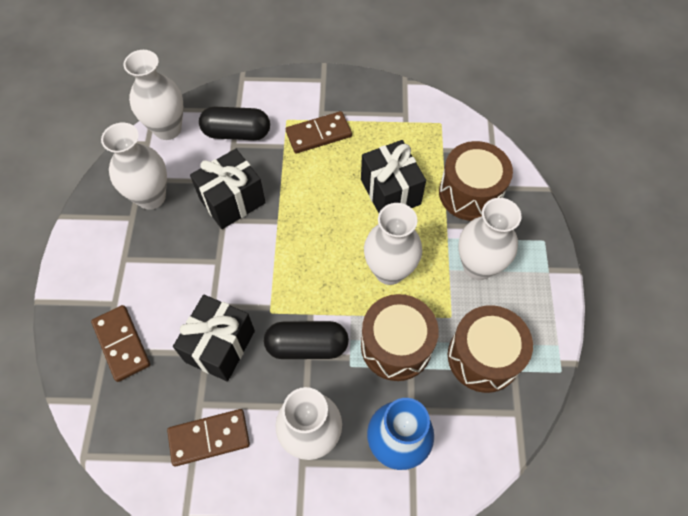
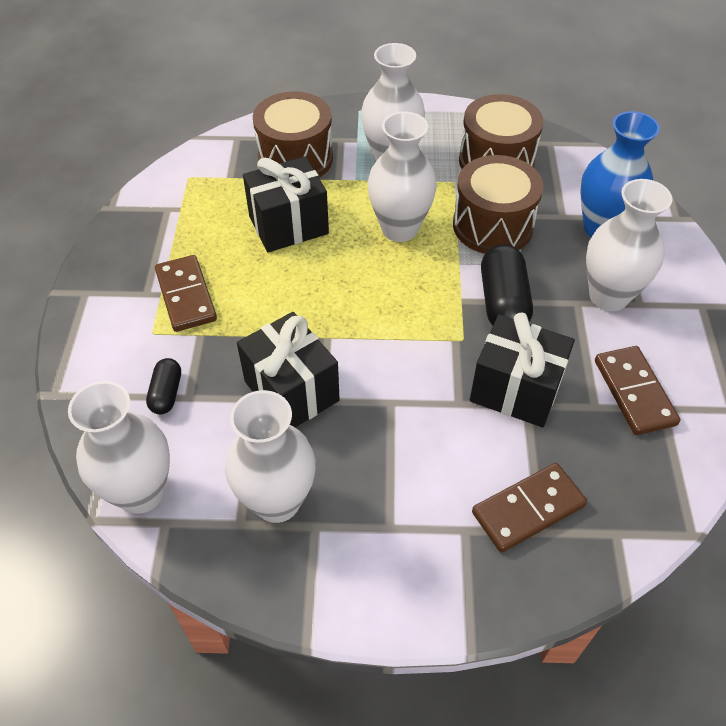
camera: 90 degrees left, 10 degrees down
black capsule [199,107,270,140] -> black capsule [146,358,181,414], size x0.56

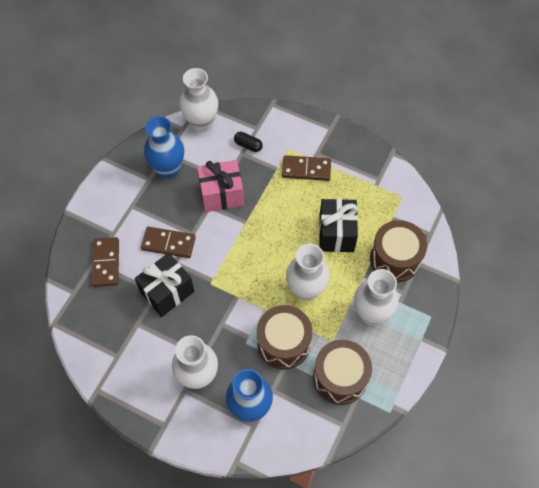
camera: 115 degrees right, 10 degrees up
white vase [225,390,316,523] -> blue vase [144,116,184,179]
black gift [237,312,340,427] -> pink gift [197,160,244,212]
black capsule [481,244,533,325] -> none
brown domino [595,346,681,435] -> brown domino moved to [141,227,196,258]

